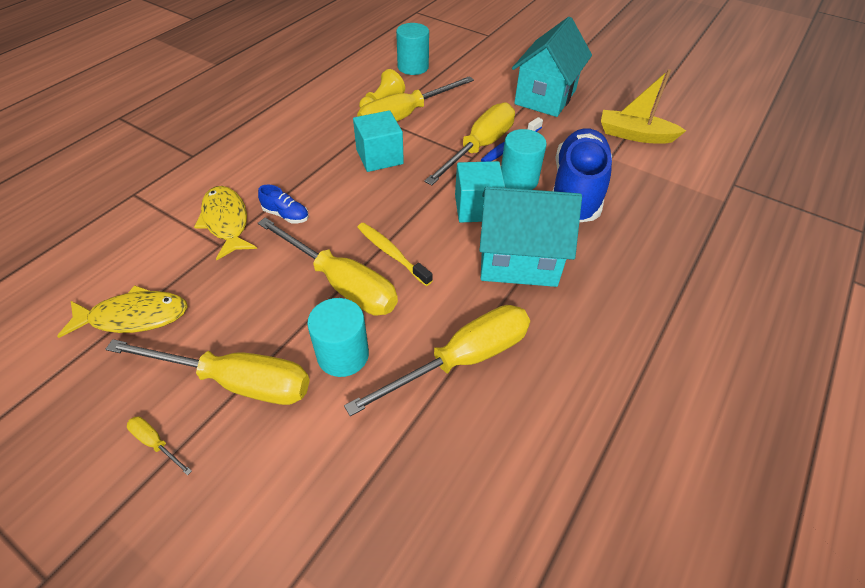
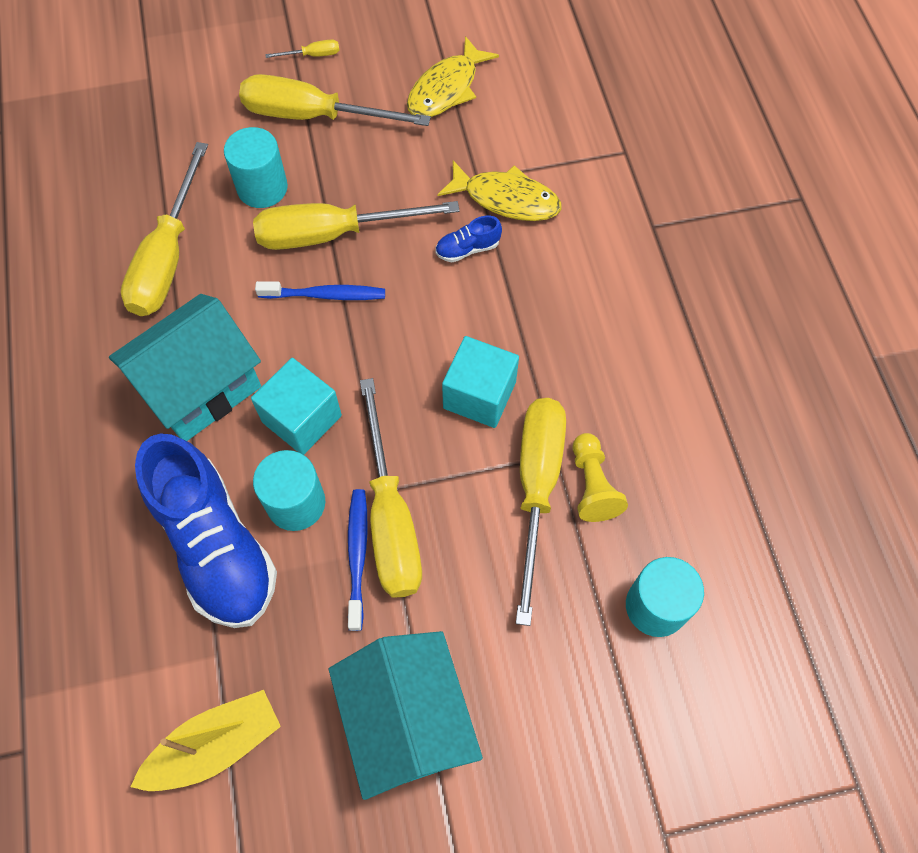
camera: 135 degrees right, 15 degrees up
yellow screwdriver [105,339,310,405] -> yellow screwdriver turned 45 degrees clockwise [239,74,431,126]
yellow toothbrush [357,223,433,286] -> blue toothbrush [255,281,385,300]

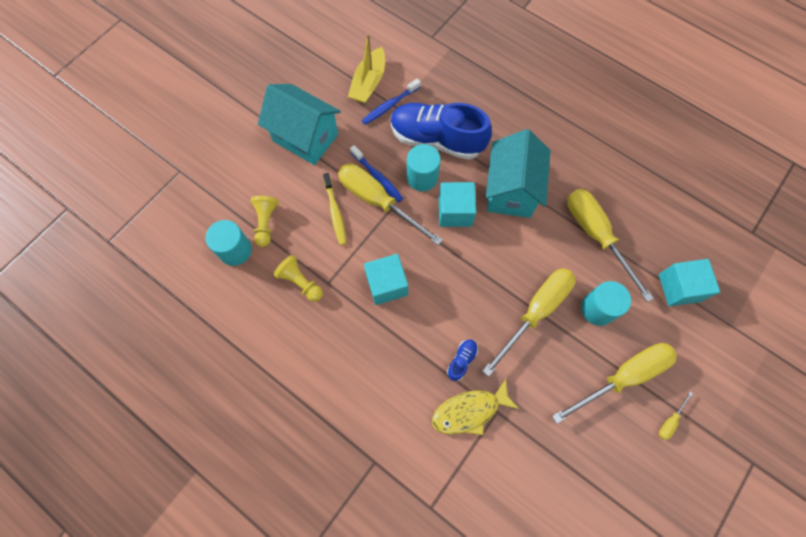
camera: 140 degrees right, 5 degrees up
blue toothbrush [255,281,385,300] -> blue toothbrush moved to [362,79,421,125]
yellow fish [407,36,499,117] -> none
yellow screwdriver [516,398,566,626] -> none
none -> yellow pawn [251,196,279,247]
none -> yellow toothbrush [323,173,347,245]
none -> turquoise cube [659,259,720,306]

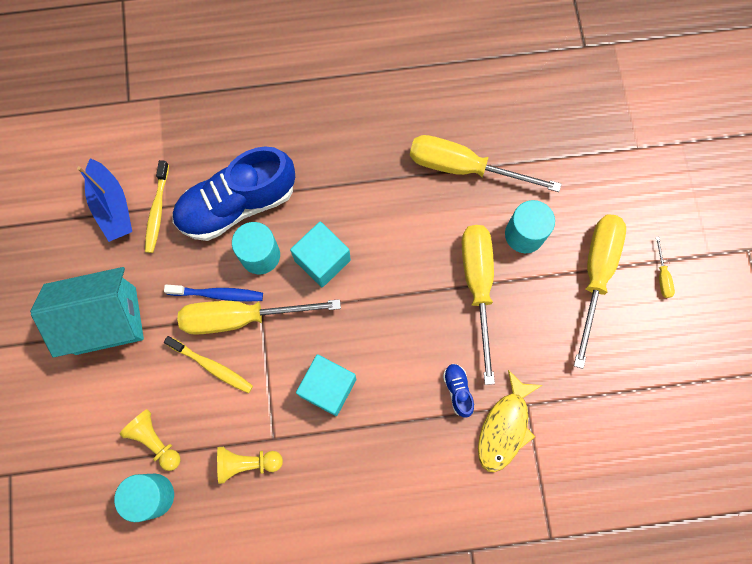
camera: 45 degrees left, 5 degrees up
yellow boat [348,34,385,103] -> blue boat [77,158,132,242]
blue toothbrush [362,79,421,125] -> yellow toothbrush [145,160,169,253]
turquoise house [486,129,550,218] -> none
turquoise cube [659,259,720,306] -> none

